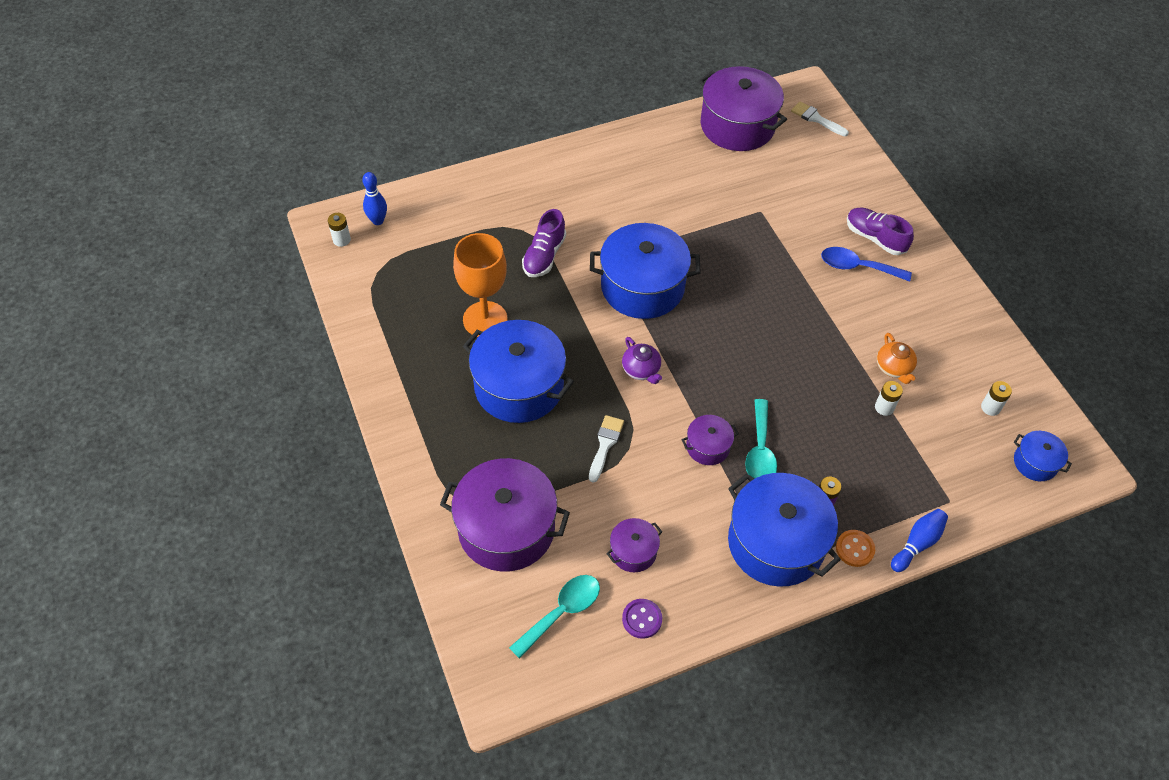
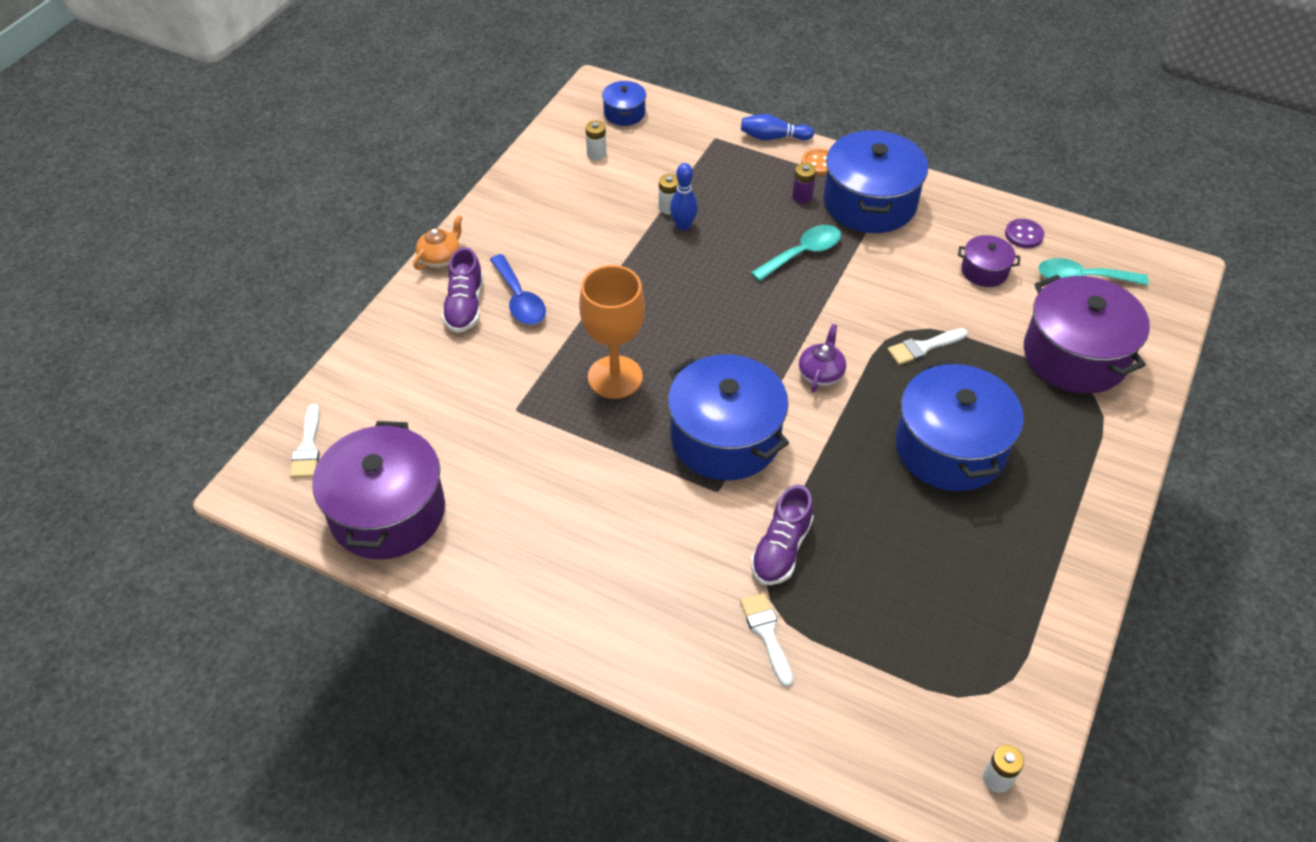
camera: 130 degrees left, 5 degrees down
blue bowling pin [362,172,387,225] -> blue bowling pin moved to [670,163,698,231]
orange goblet [453,233,507,337] -> orange goblet moved to [579,265,645,399]
purple shoe [522,209,566,277] -> purple shoe turned 135 degrees clockwise [751,485,813,585]
purple pot [682,415,739,465] -> none
orange teapot [877,333,917,384] -> orange teapot moved to [413,215,463,270]
none -> white brush [740,593,793,687]

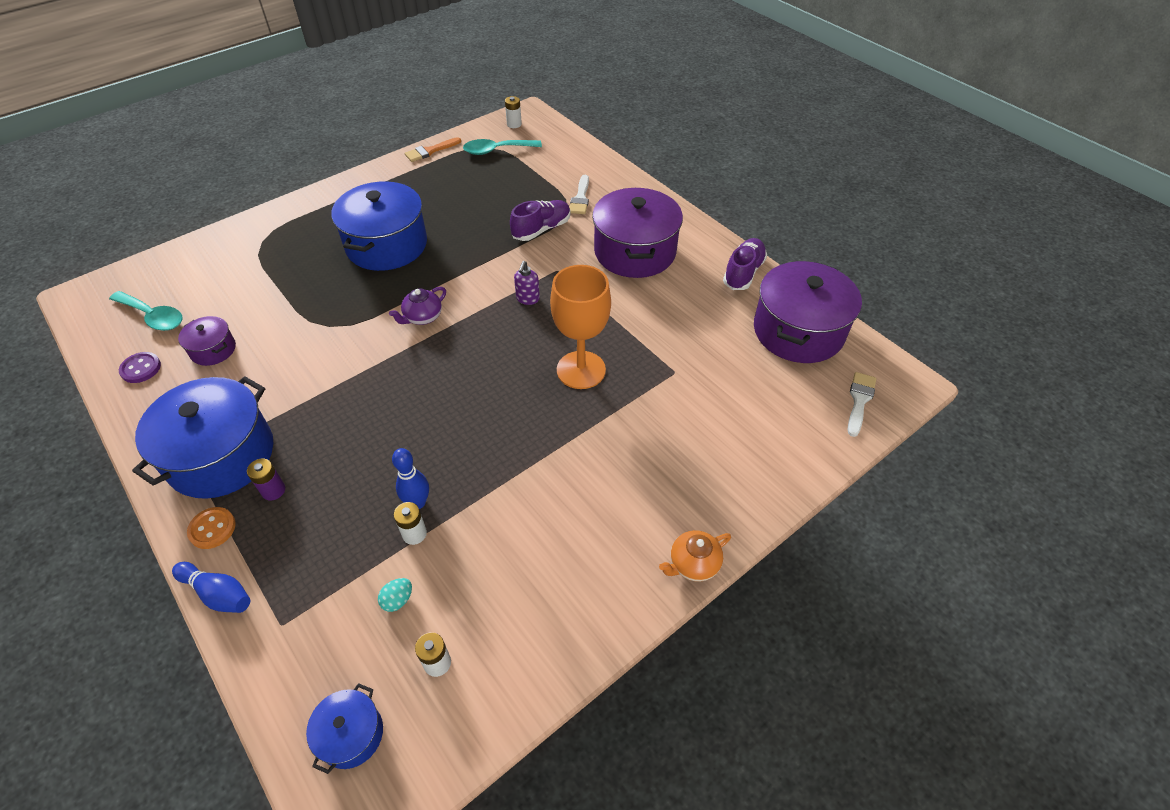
camera: 155 degrees left, 0 degrees up
purple shoe [442,247,483,333] -> purple shoe moved to [723,238,767,290]
blue spoon [490,254,546,325] -> none
blue pot [668,354,789,480] -> purple soap dispenser [514,261,540,305]
turquoise spoon [751,225,841,281] -> turquoise spoon moved to [463,139,542,155]
white brush [887,328,968,365] -> none
purple pot [1024,275,1150,394] -> purple pot moved to [592,188,683,278]
none -> turquoise egg [378,578,412,612]
none -> orange brush [405,137,461,162]

